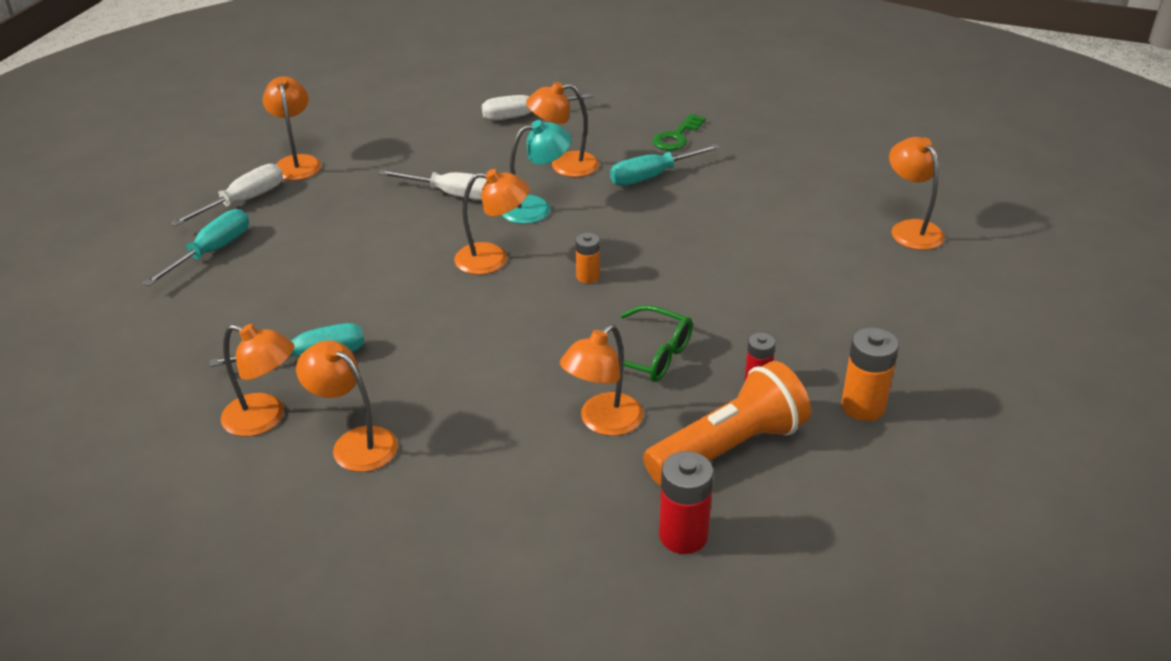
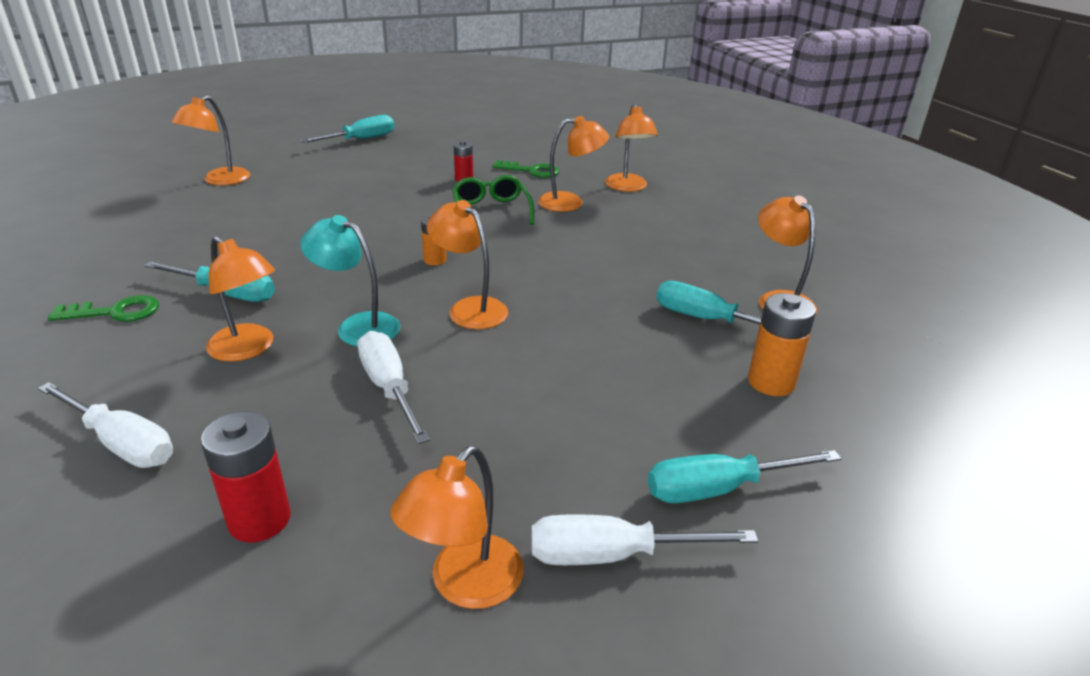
camera: 135 degrees left, 5 degrees down
orange lamp [296,340,398,472] -> orange lamp moved to [605,104,658,192]
orange flashlight [643,361,811,485] -> green key [492,160,559,178]
red battery [659,451,714,554] -> red battery moved to [201,411,291,543]
orange battery [841,327,899,421] -> orange battery moved to [748,293,816,396]
none -> turquoise screwdriver [301,115,395,143]

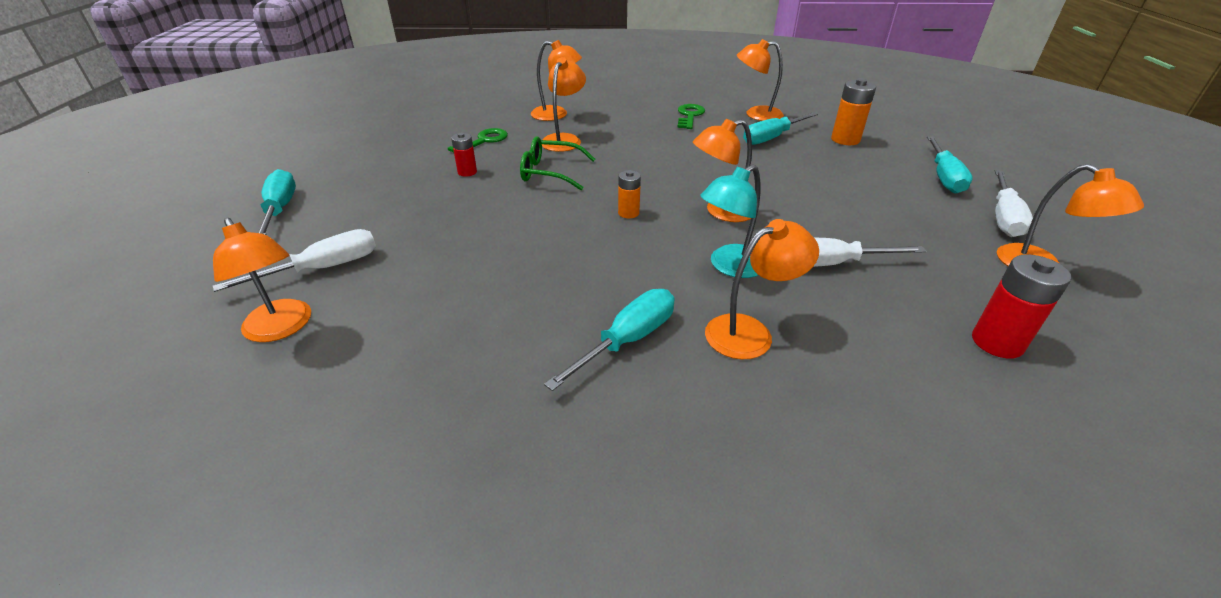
camera: 65 degrees left, 5 degrees up
white screwdriver [38,382,173,468] -> white screwdriver moved to [213,229,376,292]
green key [48,295,159,322] -> green key moved to [677,104,705,129]

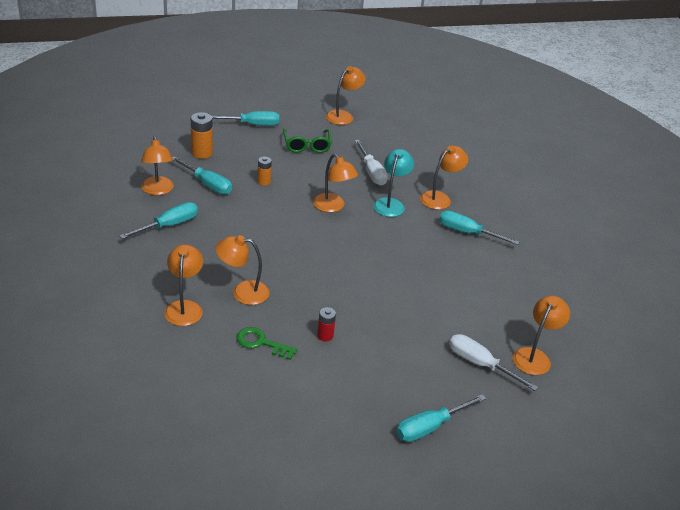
camera: 110 degrees left, 0 degrees up
green glasses [520,136,596,190] -> green glasses moved to [283,129,332,153]
orange battery [618,170,641,218] -> orange battery moved to [257,156,272,186]
green key [677,104,705,129] -> turquoise screwdriver [119,202,198,239]
turquoise lamp [700,165,760,278] -> turquoise lamp turned 105 degrees counterclockwise [373,149,414,217]
orange lamp [705,219,819,359] -> orange lamp turned 90 degrees clockwise [420,145,468,210]
red battery [972,254,1072,359] -> none
white screwdriver [995,170,1033,237] -> none

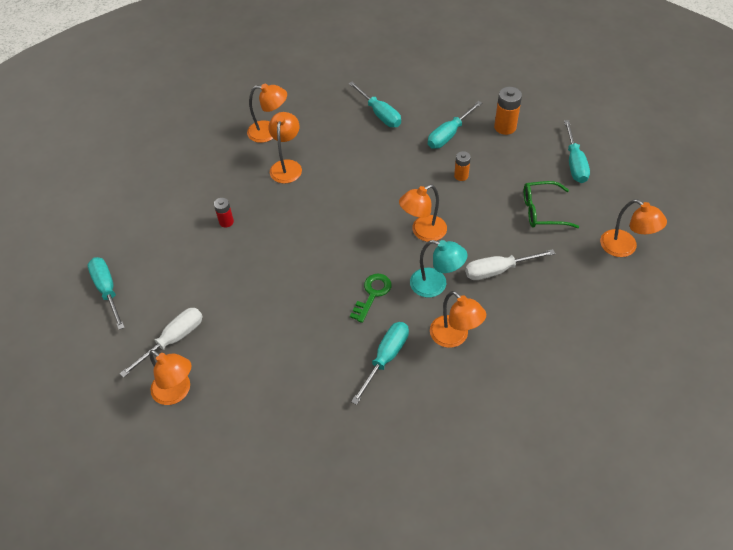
camera: 100 degrees right, 15 degrees up
orange lamp [141,136,174,195] -> none
green key [236,327,297,360] -> green key moved to [350,274,391,323]

